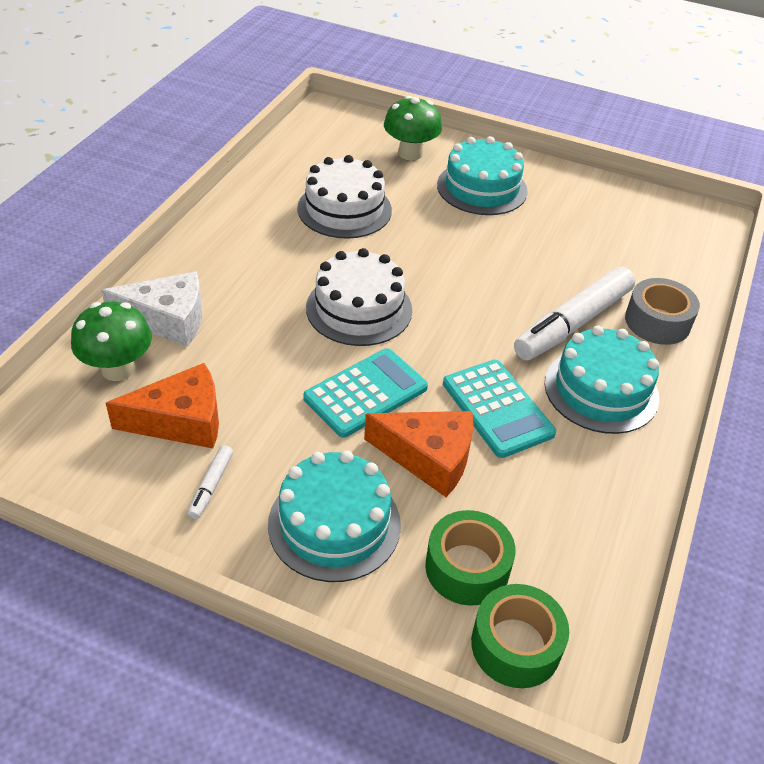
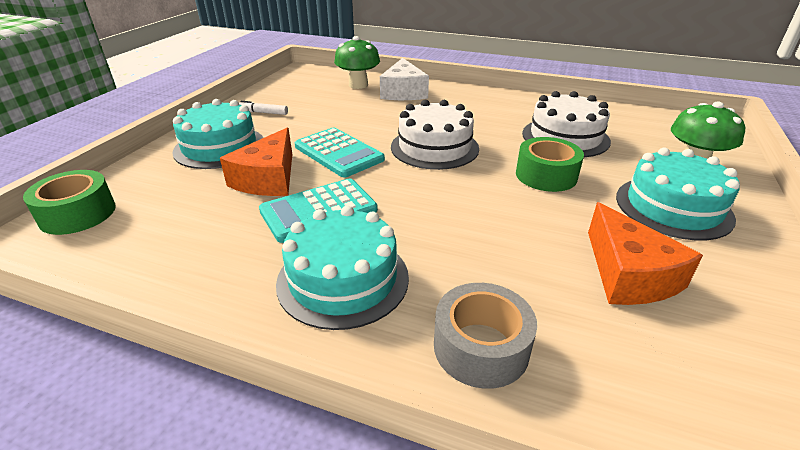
camera: 90 degrees right, 10 degrees down
orange cheese [106,363,219,448] -> orange cheese moved to [588,202,703,305]
green tape [425,510,516,606] -> green tape moved to [516,137,584,192]
white marker [514,267,635,360] -> none

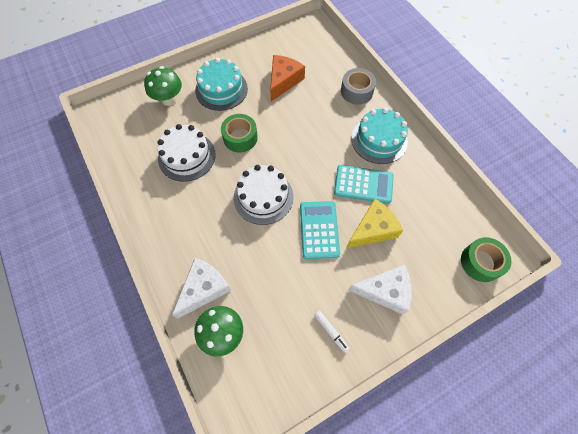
camera: 140 degrees left, 30 degrees up
turquoise cake [172,99,264,169] -> white cheese [348,264,412,315]
orange cheese [220,128,292,196] -> yellow cheese [346,199,403,249]

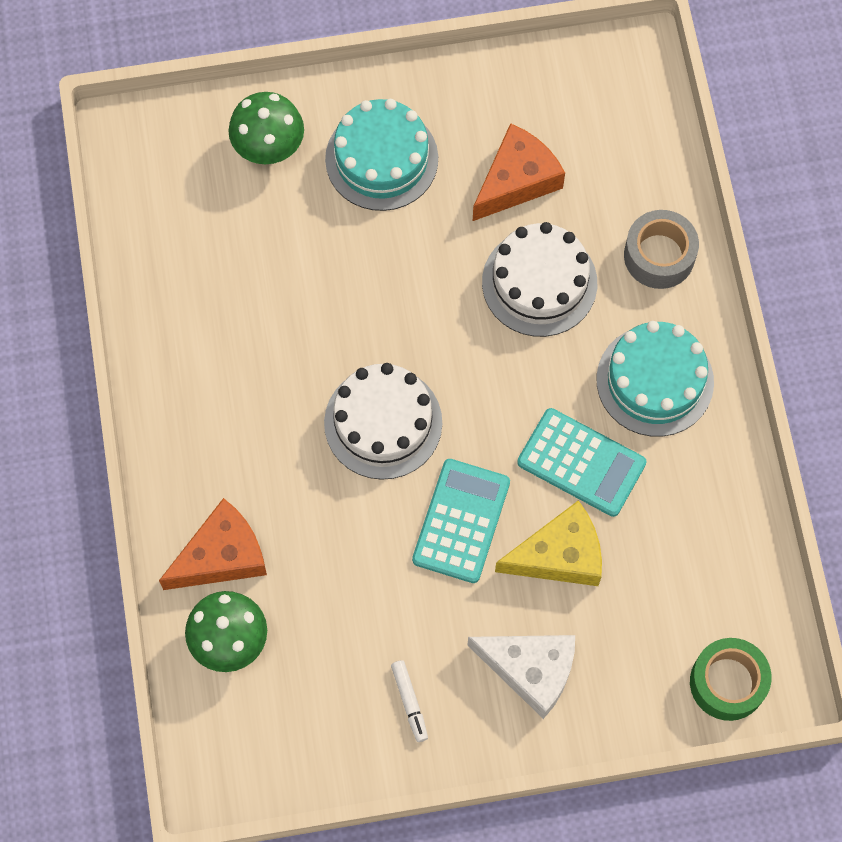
camera: 20 degrees right, 5 degrees up
white cake [157,124,216,182] -> white cake moved to [482,222,597,337]
white cheese [172,258,231,318] -> orange cheese [159,498,267,590]
green tape [221,114,258,153] -> none

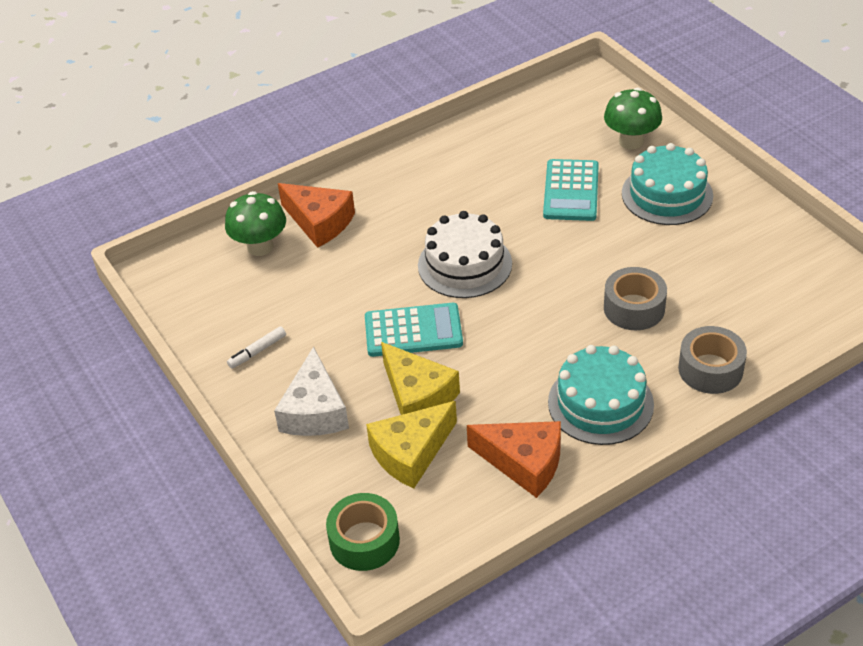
camera: 70 degrees right, 25 degrees down
orange cheese [473,123,565,221] -> orange cheese moved to [467,421,561,498]
white cake [482,222,597,337] -> grey tape [604,267,667,330]
turquoise calculator [517,408,646,517] -> turquoise calculator moved to [543,159,599,221]
none -> yellow cheese [366,401,457,489]

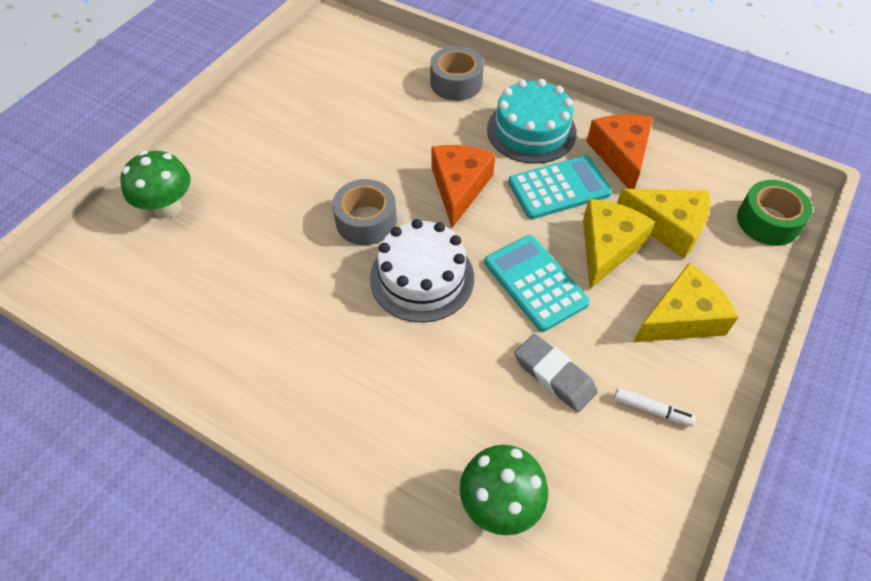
camera: 120 degrees left, 10 degrees up
white cheese [274,346,349,436] -> yellow cheese [634,263,739,342]
orange cheese [278,183,355,248] -> orange cheese moved to [431,145,496,228]
turquoise calculator [543,159,599,221] -> turquoise calculator moved to [508,155,612,219]
grey tape [604,267,667,330] -> grey tape moved to [332,179,397,245]
turquoise cake [622,143,713,225] -> none
none -> grey eraser [515,334,598,412]

